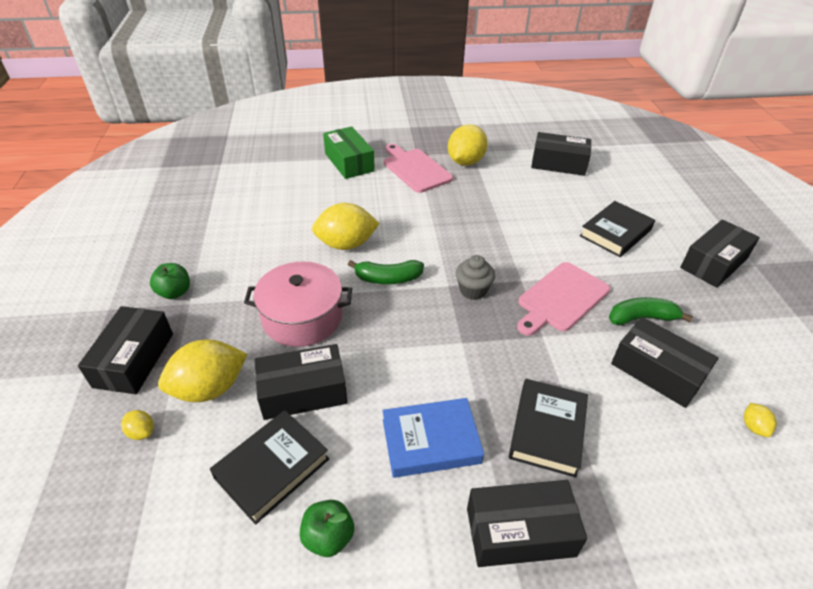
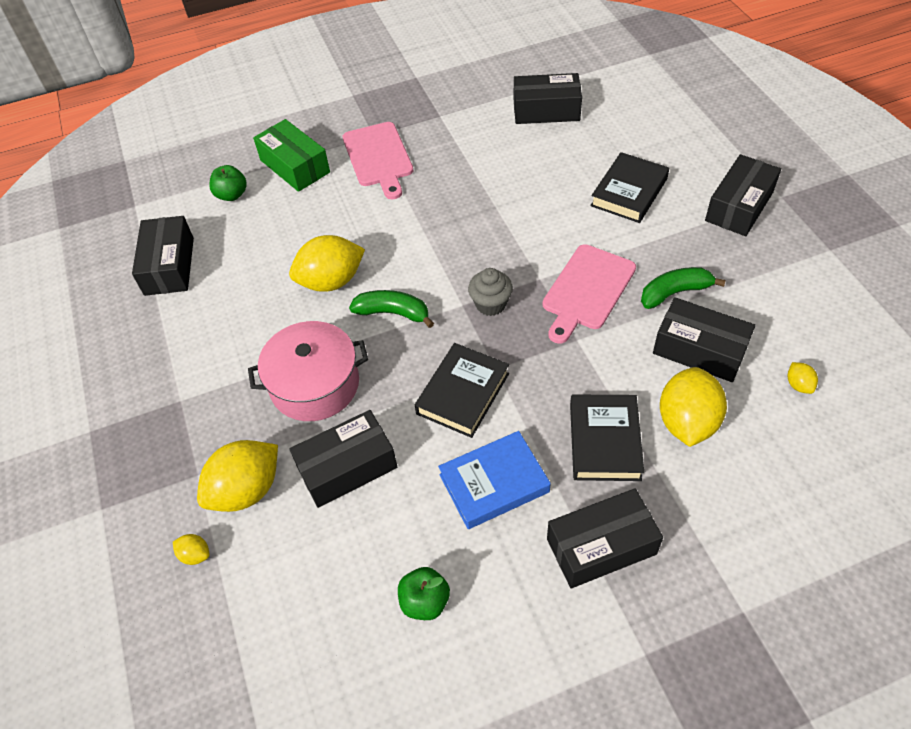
camera: 10 degrees left, 10 degrees up
black box [78,306,173,394] -> black box moved to [132,216,194,296]
green apple [150,263,190,299] -> green apple moved to [209,165,247,201]
black book [210,410,329,525] -> black book moved to [415,343,509,438]
green banana [348,260,424,284] -> green banana turned 150 degrees counterclockwise [349,290,434,328]
pink cutting board [384,144,453,193] -> pink cutting board turned 150 degrees counterclockwise [343,122,413,199]
yellow lemon [448,124,488,166] -> yellow lemon moved to [660,367,727,447]

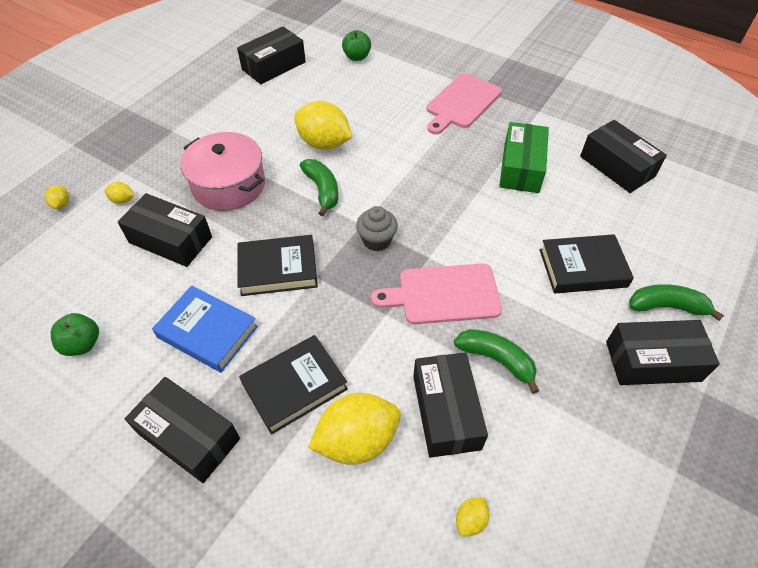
camera: 50 degrees right, 0 degrees up
yellow lemon [197,440,278,512] -> yellow lemon [104,182,134,204], size x0.44
green box [253,119,330,192] -> green box moved to [499,122,549,193]
none -> green banana [629,284,724,321]

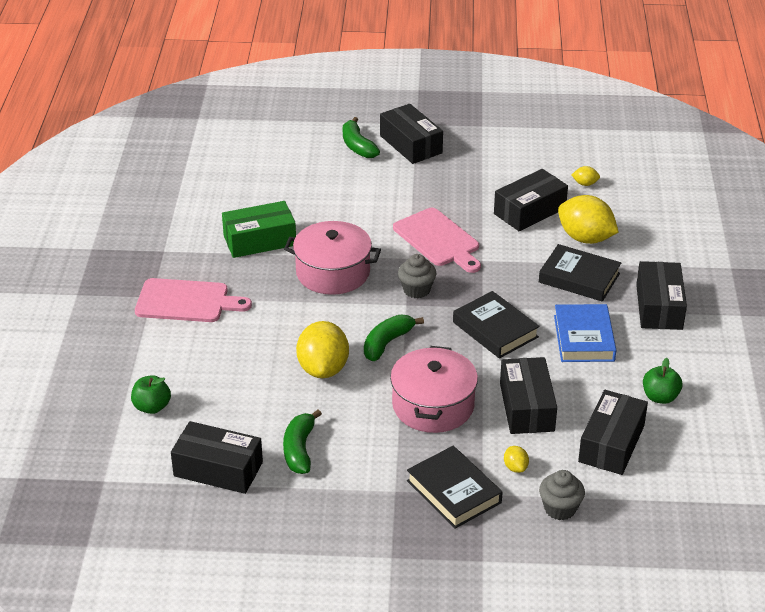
camera: 120 degrees left, 15 degrees down
yellow lemon [44,185,69,209] -> grey cupcake [539,470,585,520]
green banana [454,329,539,394] -> green banana moved to [283,410,322,474]
black book [539,234,634,293] -> black book moved to [407,446,503,529]
black box [580,120,667,193] -> black box moved to [578,390,648,475]
none -> pink pot [284,221,381,295]

